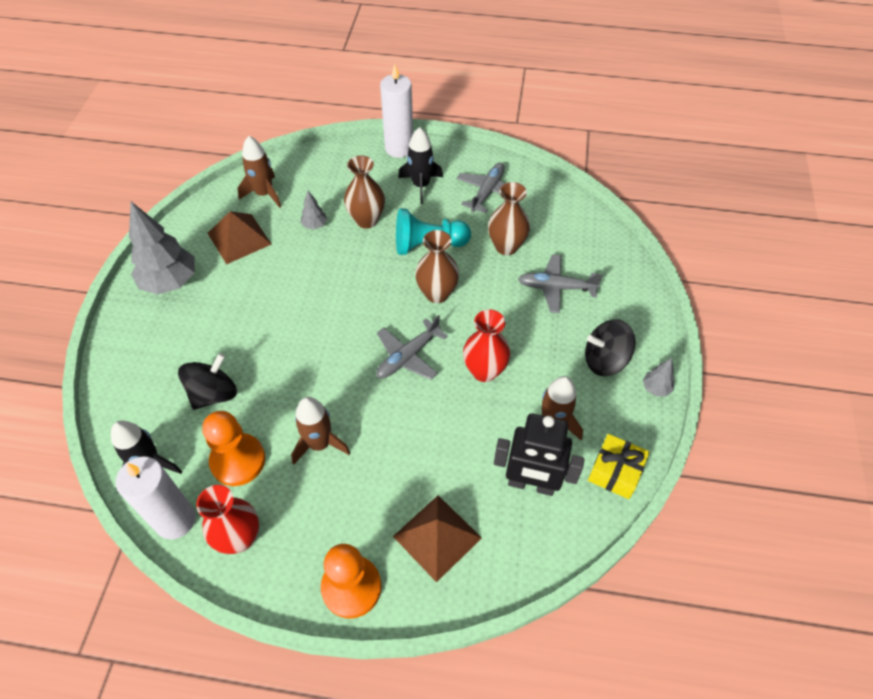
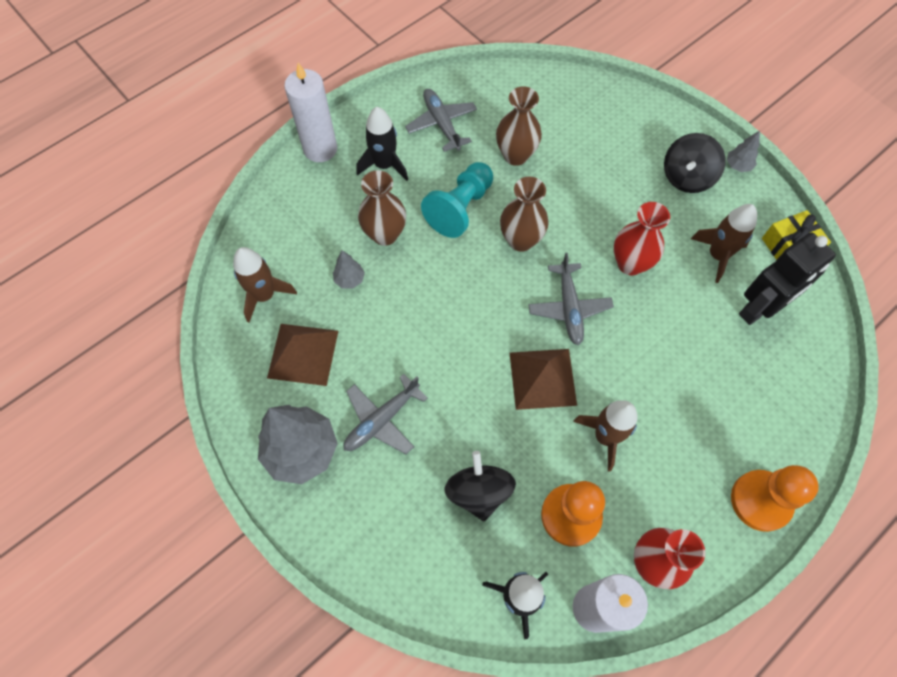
camera: 50 degrees left, 10 degrees up
brown pyramid [393,495,482,582] -> brown pyramid moved to [510,349,577,410]
grey plane [518,254,603,313] -> grey plane moved to [343,374,428,454]

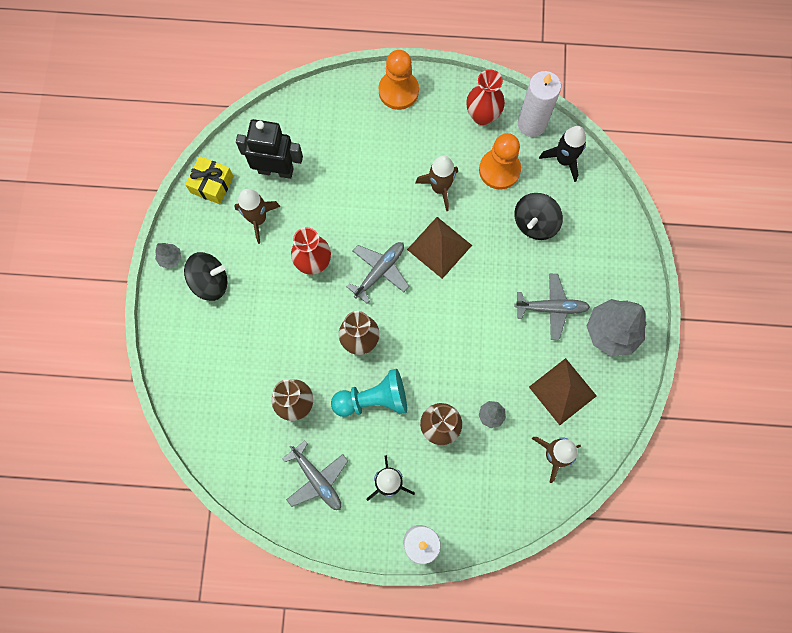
camera: 135 degrees left, 10 degrees up
grey plane [405,89,477,152] -> grey plane turned 60 degrees counterclockwise [282,441,348,510]

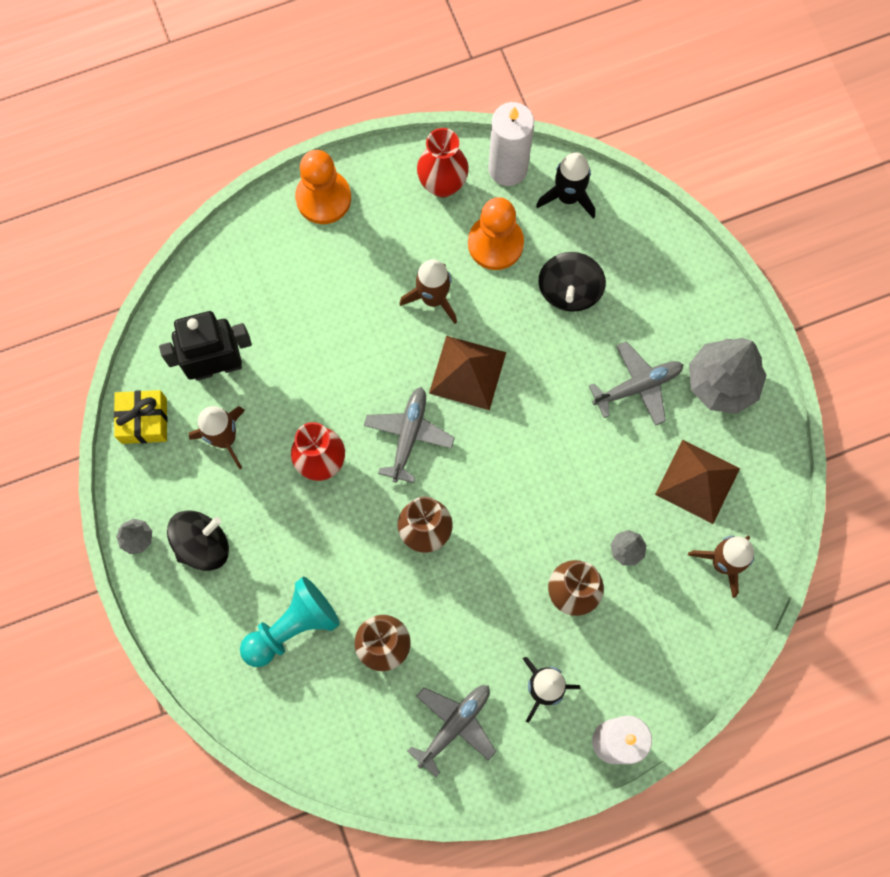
camera: 25 degrees left, 0 degrees up
grey plane [282,441,348,510] -> grey plane turned 75 degrees counterclockwise [407,685,496,777]
turquoise pawn [331,369,407,417] -> turquoise pawn moved to [240,577,340,667]

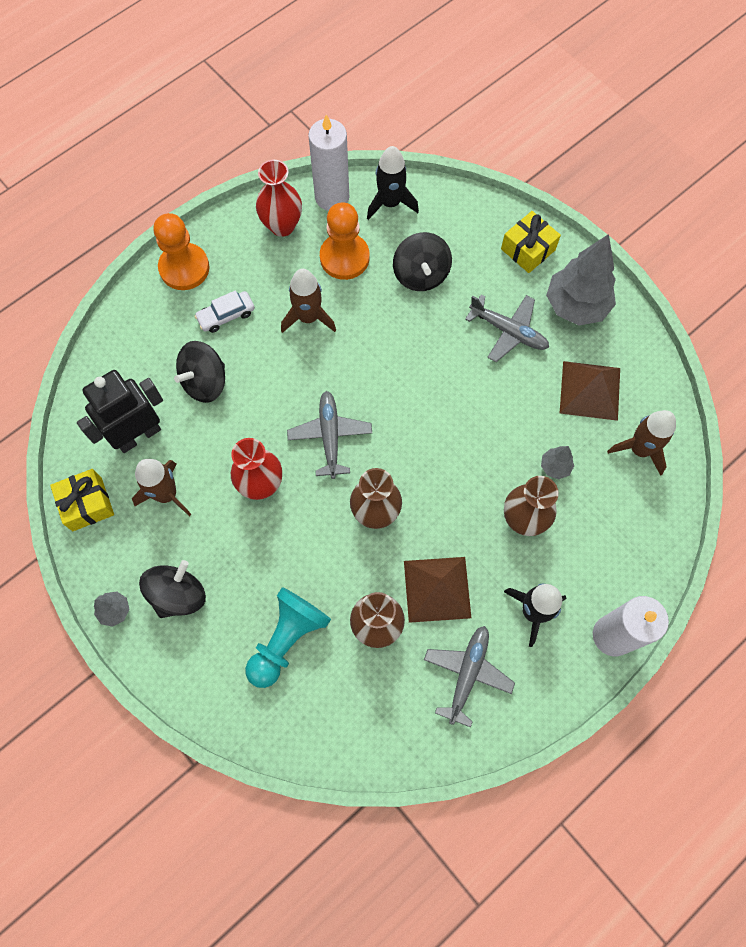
camera: 20 degrees left, 5 degrees down
brown pyramid [429,336,506,410] -> brown pyramid moved to [404,557,471,623]
grey plane [589,341,683,426] -> grey plane turned 75 degrees clockwise [465,295,549,362]
none -> black spinning top [174,341,225,403]
none -> white car [195,291,255,333]
none -> yellow gift [501,211,561,273]

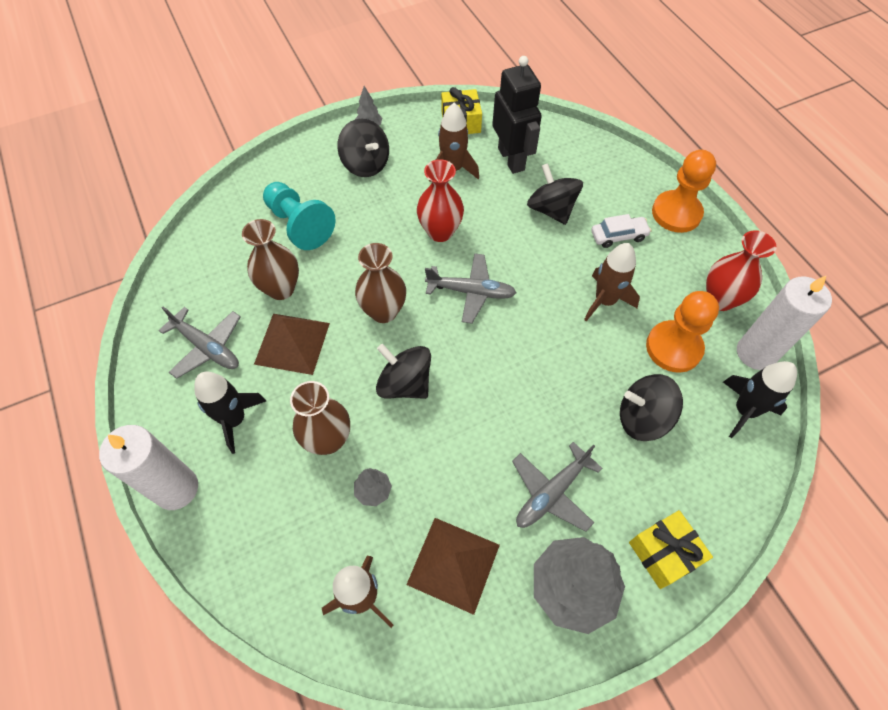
camera: 105 degrees right, 10 degrees down
white car [195,291,255,333] -> white car turned 90 degrees clockwise [591,214,651,248]
none -> black spinning top [376,344,431,399]

